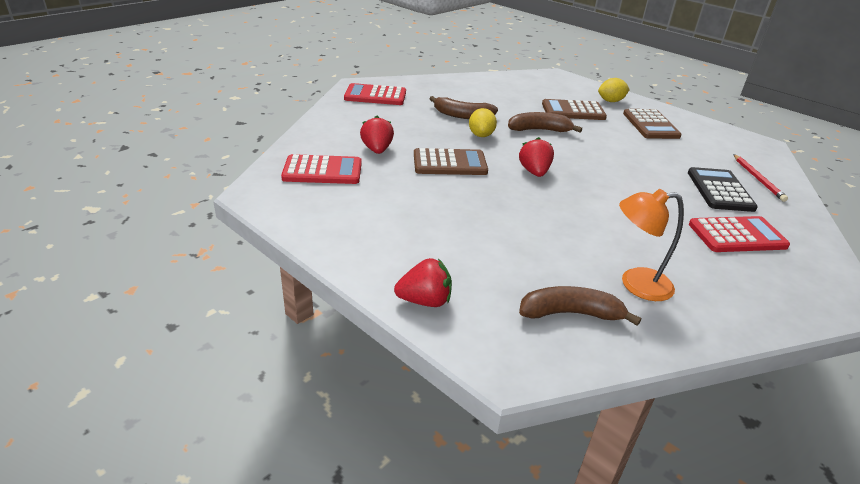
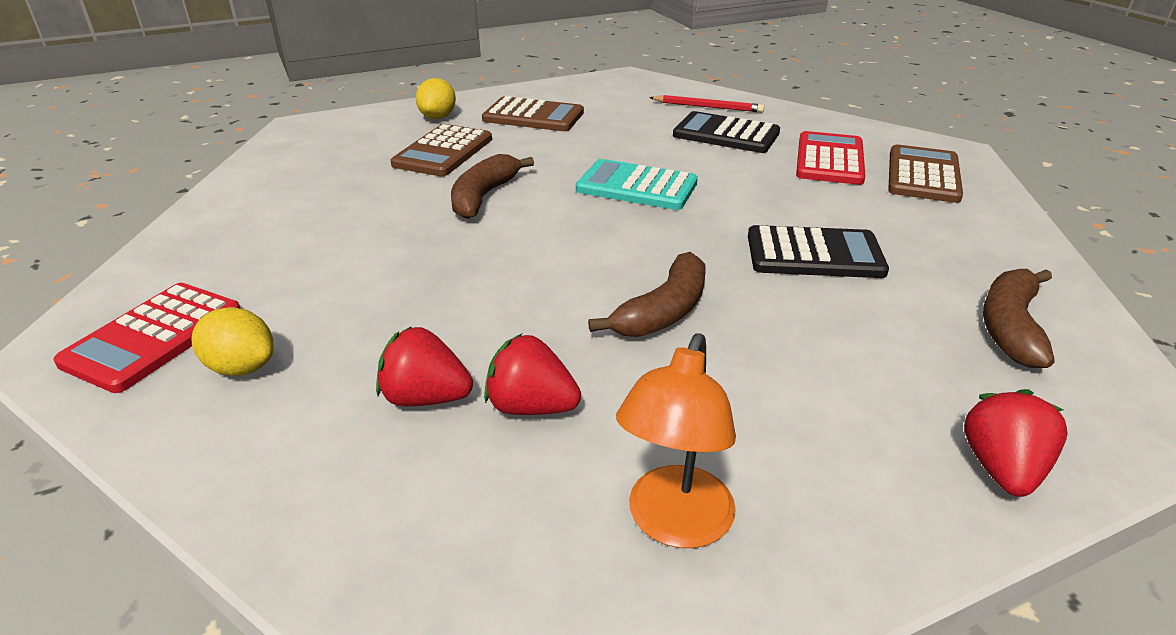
camera: 65 degrees left, 0 degrees up
red calculator [281,154,362,184] -> none
brown calculator [414,148,488,175] -> brown calculator moved to [888,144,963,203]
brown banana [429,96,498,119] -> brown banana moved to [588,252,705,337]
yellow lemon [469,108,497,137] -> yellow lemon moved to [191,307,274,376]
red strawberry [519,137,554,177] -> red strawberry moved to [484,334,581,415]
orange lamp [619,189,684,301] -> orange lamp moved to [616,333,736,548]
none -> turquoise calculator [576,159,698,210]
none -> black calculator [748,225,889,278]

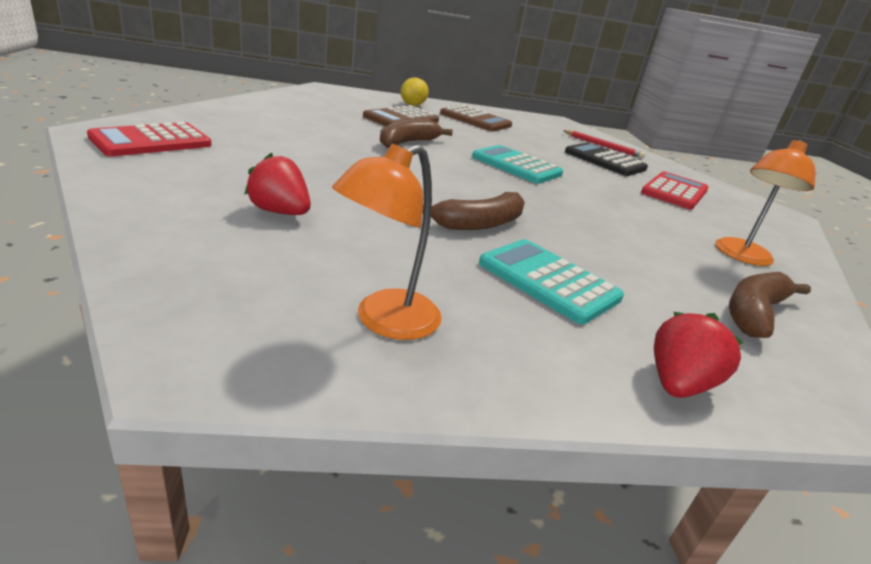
camera: 15 degrees right, 5 degrees down
yellow lemon [191,307,274,376] -> none
red strawberry [484,334,581,415] -> none
black calculator [748,225,889,278] -> none
brown calculator [888,144,963,203] -> none
none -> turquoise calculator [479,239,624,324]
none -> orange lamp [715,140,815,266]

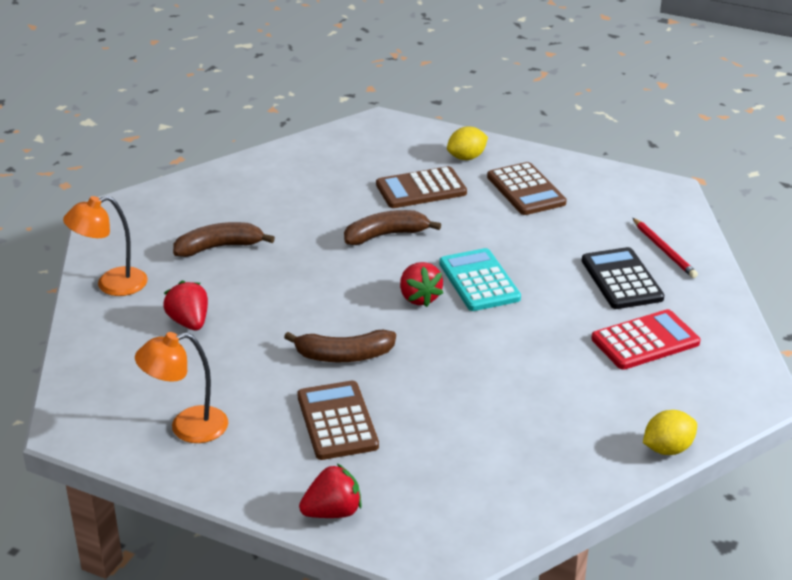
camera: 35 degrees right, 5 degrees up
red calculator [87,122,211,156] -> none
turquoise calculator [479,239,624,324] -> brown calculator [297,381,379,460]
orange lamp [715,140,815,266] -> orange lamp moved to [63,196,148,296]
brown banana [729,272,811,338] -> brown banana moved to [173,222,275,257]
none -> red strawberry [400,262,443,307]
none -> yellow lemon [643,410,697,455]

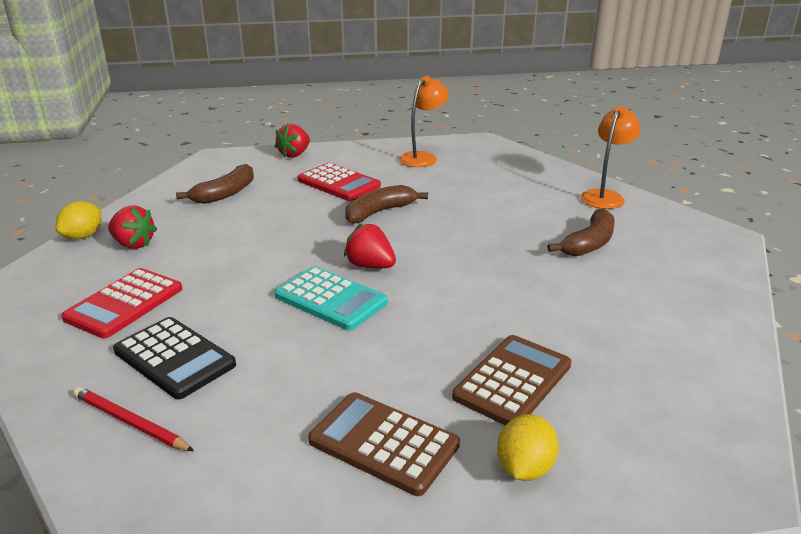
camera: 145 degrees right, 5 degrees down
red strawberry [163,280,208,330] -> red strawberry moved to [108,205,157,249]
brown calculator [297,381,379,460] -> red calculator [298,163,381,201]
brown banana [344,210,441,245] -> brown banana moved to [176,164,254,204]

